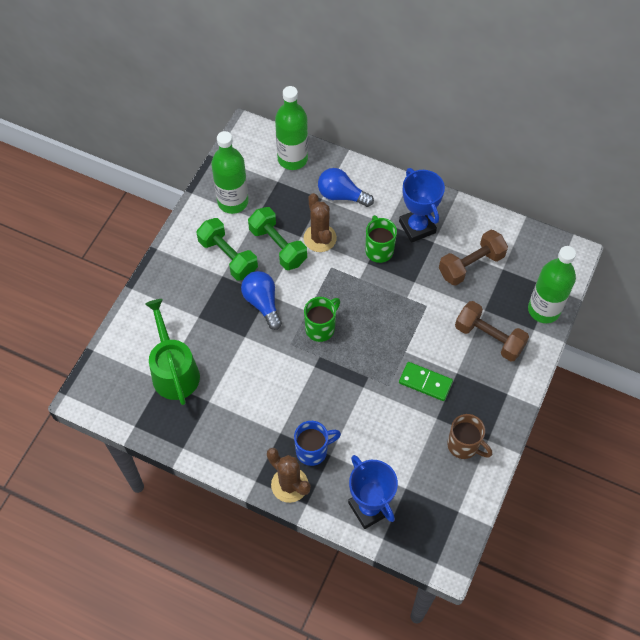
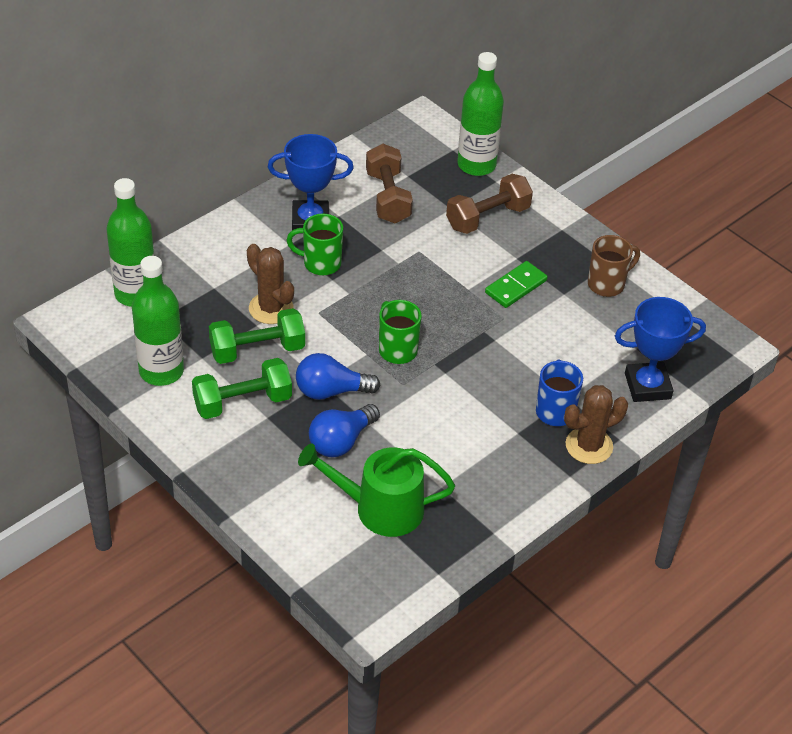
camera: 70 degrees left, 15 degrees down
brown cactus [304,193,337,252] -> brown cactus turned 45 degrees clockwise [247,244,294,324]
blue light bulb [318,168,374,207] -> blue light bulb moved to [309,404,380,457]

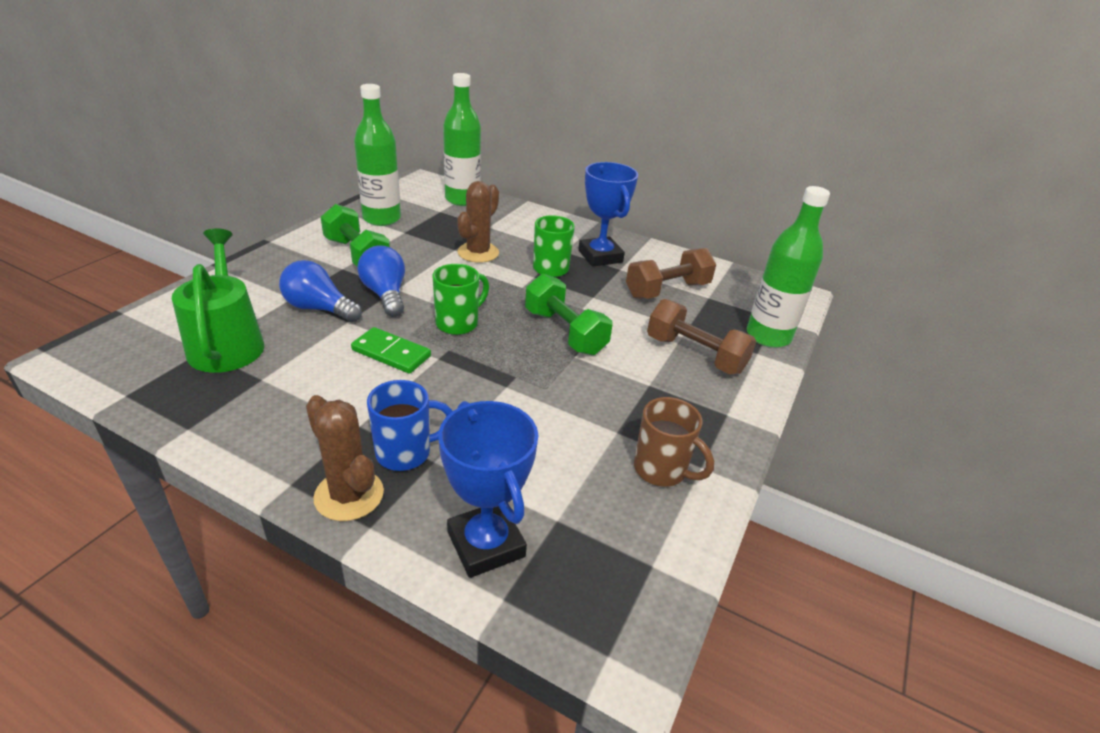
camera: 70 degrees right, 10 degrees down
green dumbbell [209,308,305,364] -> green dumbbell moved to [525,274,612,355]
green domino [485,261,547,308] -> green domino moved to [351,327,431,374]

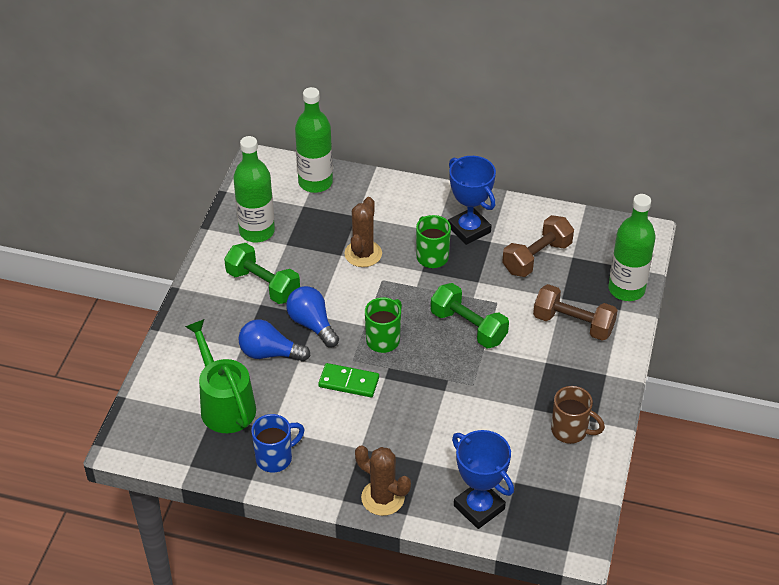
camera: 10 degrees left, 10 degrees up
blue mug [367,380,452,471] -> blue mug moved to [251,414,305,473]

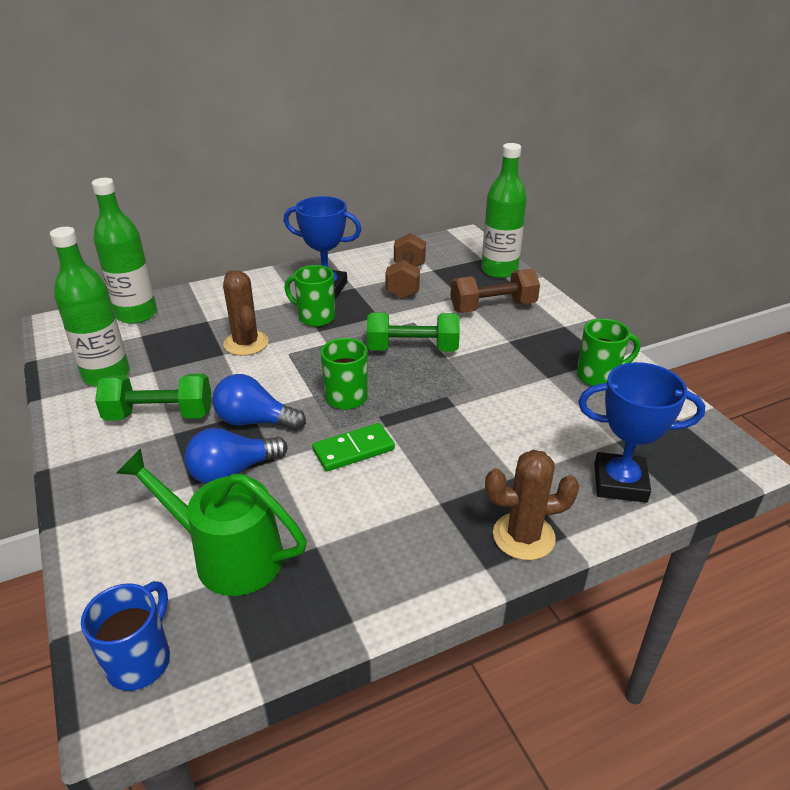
camera: 40 degrees left, 10 degrees down
blue mug [251,414,305,473] -> blue mug moved to [81,581,170,691]
brown mug [551,386,605,444] -> green mug [577,319,640,386]

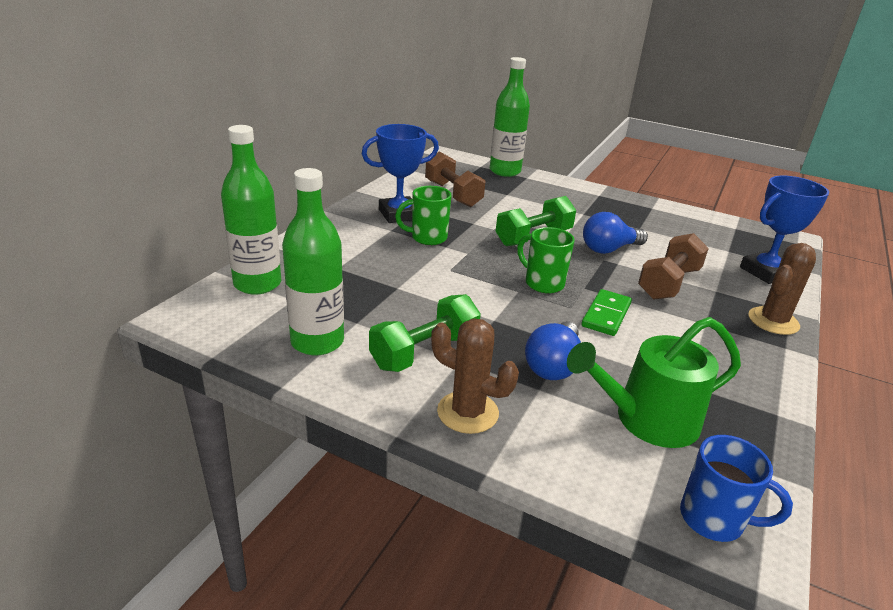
camera: 40 degrees left, 5 degrees down
blue mug [81,581,170,691] -> blue mug turned 135 degrees clockwise [680,435,793,542]
blue light bulb [212,374,306,431] -> blue light bulb moved to [583,212,648,254]
brown cactus [223,271,269,356] -> brown cactus moved to [431,319,519,434]
brown dumbbell [451,268,540,313] -> brown dumbbell moved to [638,233,709,300]
green mug [577,319,640,386] -> none

